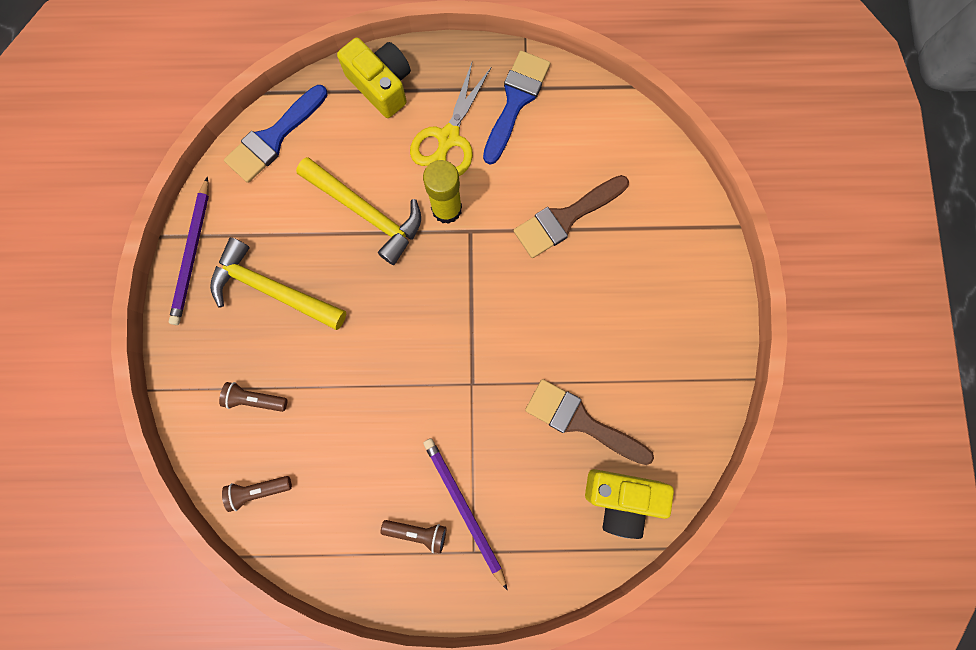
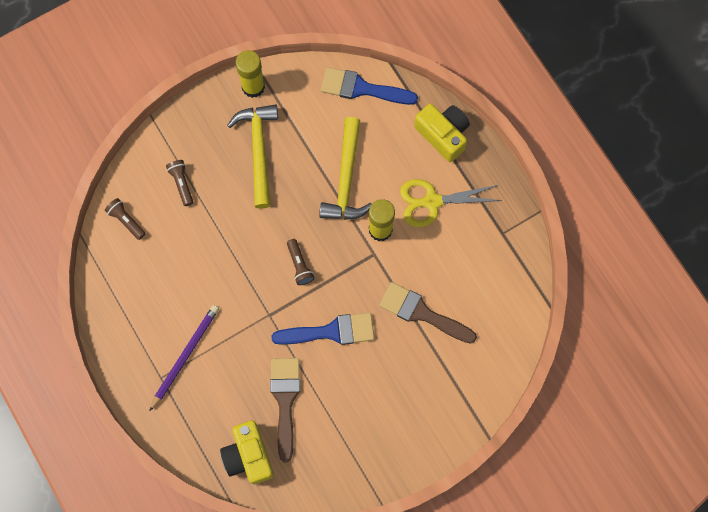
camera: 60 degrees right, 5 degrees down
purple pencil [169,177,209,325] -> yellow glue stick [235,50,265,98]
yellow camera [337,38,411,118] -> yellow camera turned 60 degrees counterclockwise [414,104,470,162]
brown flashlight [381,520,446,553] -> brown flashlight moved to [287,239,314,285]
blue brush [483,51,550,165] -> blue brush moved to [271,313,374,345]

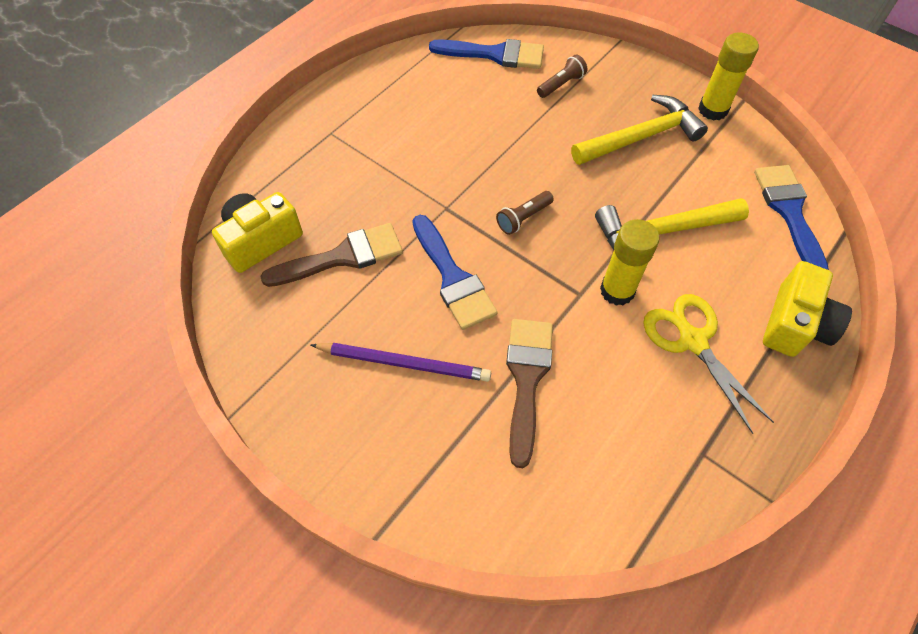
camera: 70 degrees right, 15 degrees down
brown flashlight [105,198,146,240] -> blue brush [429,39,544,69]
purple pencil [149,305,219,412] -> purple pencil moved to [311,343,491,382]

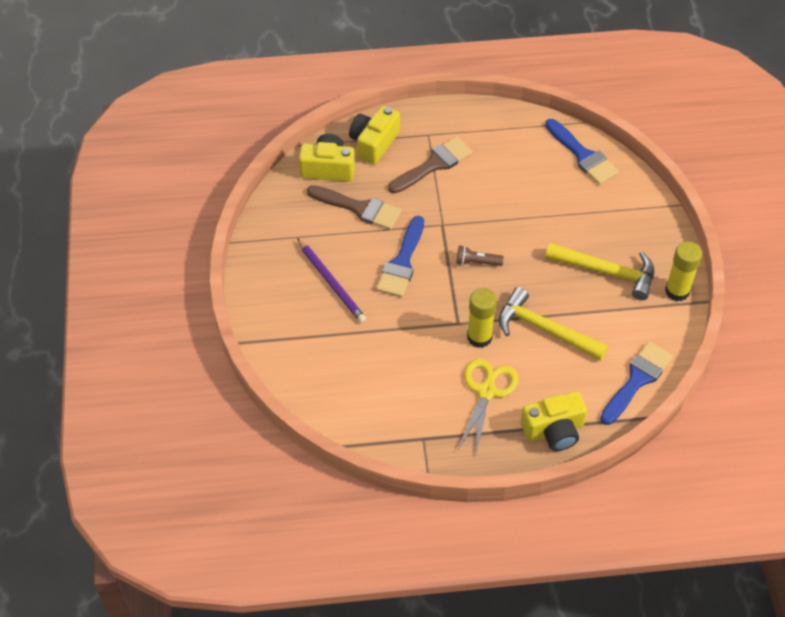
camera: 45 degrees right, 5 degrees down
brown brush [506,319,553,468] -> brown brush moved to [389,136,473,194]
brown flashlight [537,55,587,98] -> none
none -> yellow camera [349,106,400,164]

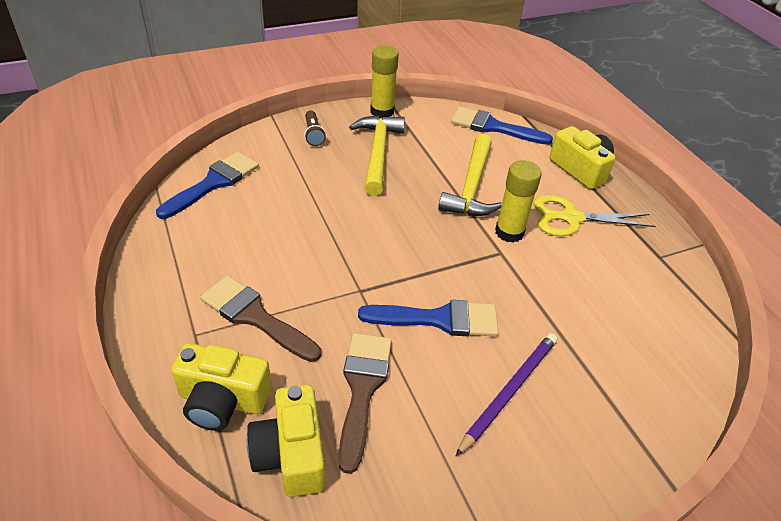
camera: 110 degrees left, 10 degrees down
brown flashlight [457,245,504,266] -> brown flashlight moved to [304,111,326,146]

